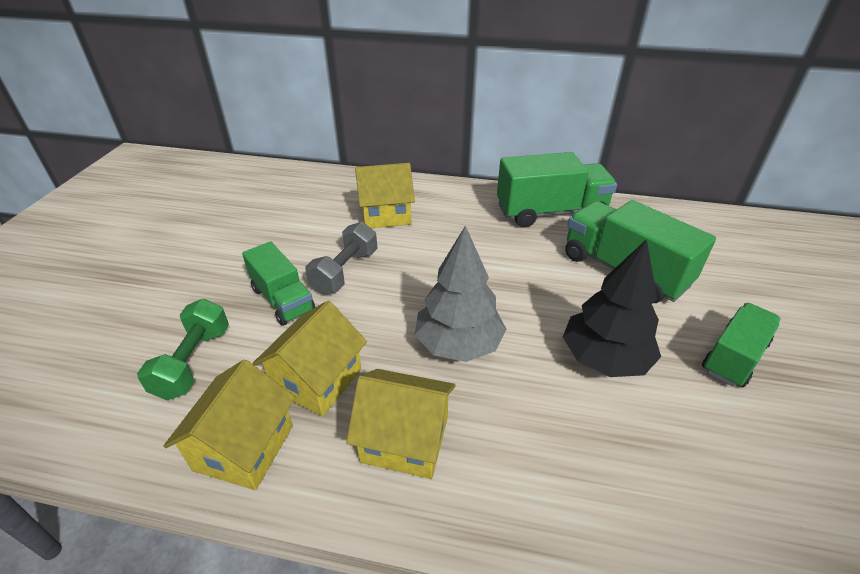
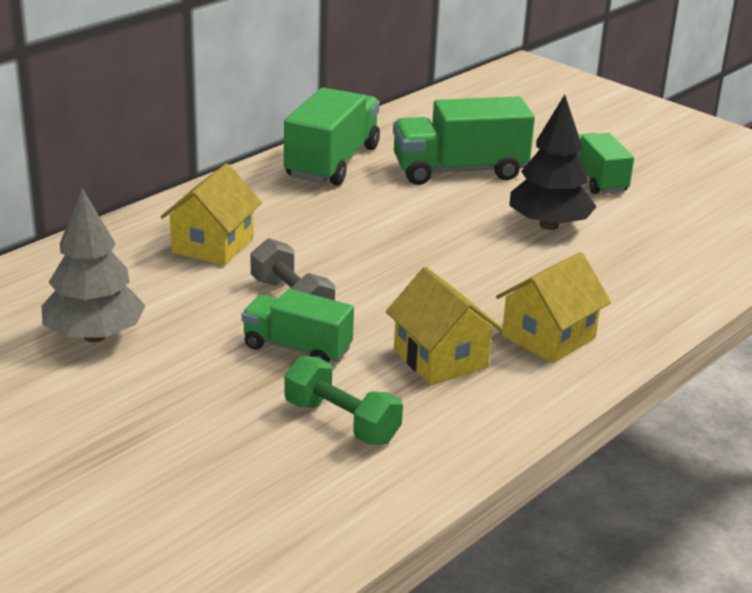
camera: 60 degrees left, 10 degrees down
yellow house [163,359,295,490] -> none
green truck [242,241,315,326] -> green truck turned 150 degrees counterclockwise [242,289,354,363]
grey tree [415,225,506,362] -> grey tree moved to [42,188,146,342]

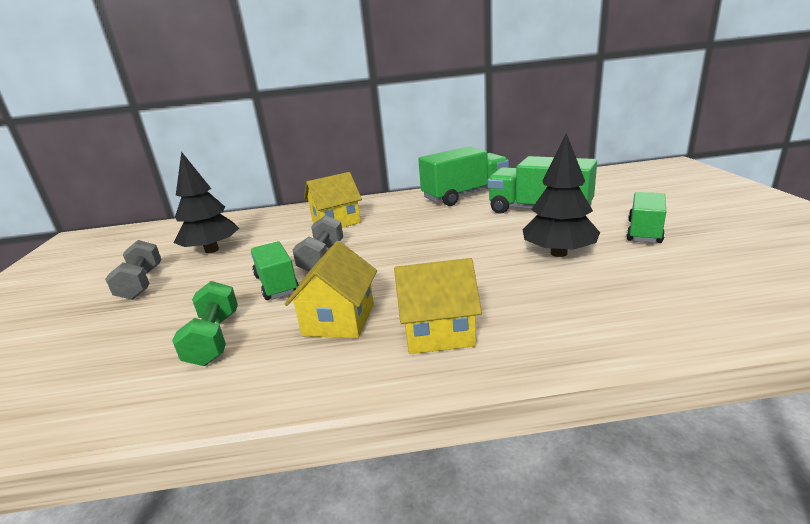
camera: 45 degrees right, 5 degrees down
grey tree [42,188,146,342] -> black tree [174,151,239,253]
none -> grey dumbbell [105,240,162,300]

